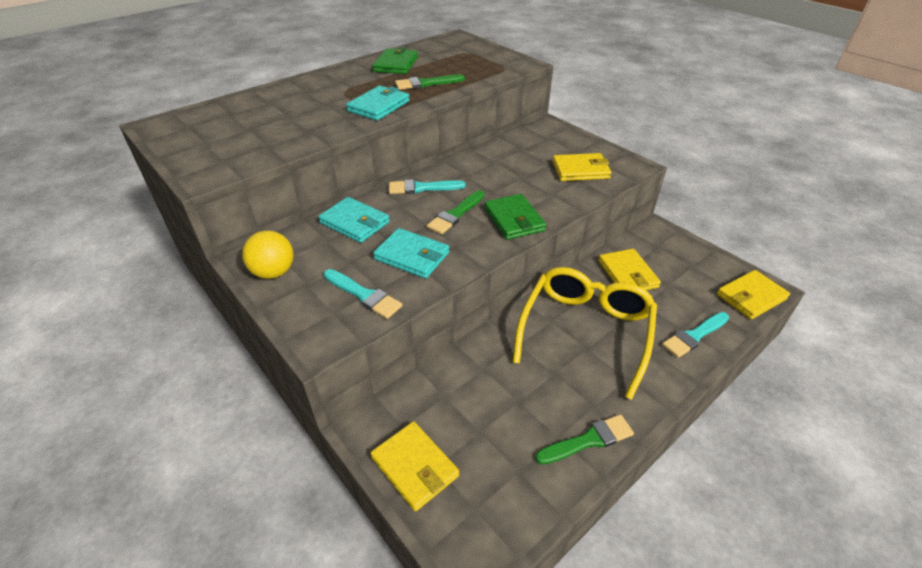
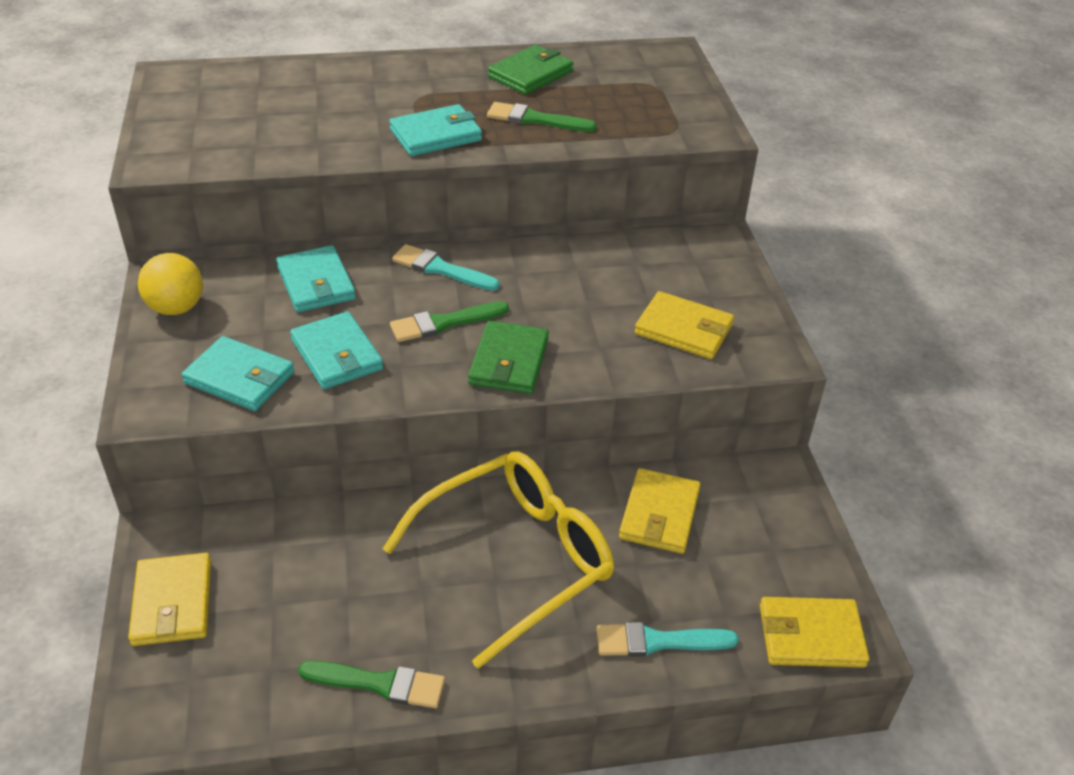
camera: 30 degrees right, 0 degrees up
turquoise brush [324,269,402,319] -> turquoise wallet [182,336,294,411]

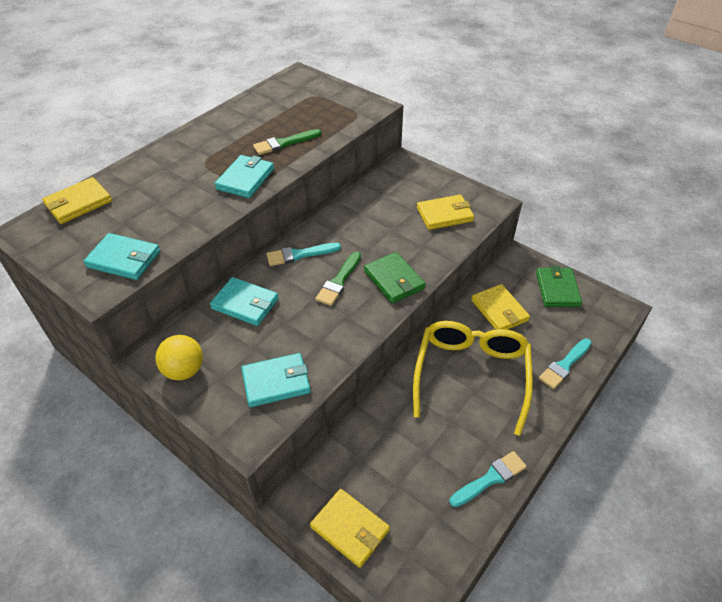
camera: 40 degrees left, 5 degrees up
turquoise wallet [290,311,383,389] -> turquoise wallet moved to [84,233,160,280]
green brush [298,660,445,708] -> turquoise brush [449,451,527,507]
green wallet [488,45,573,95] -> green wallet moved to [536,266,582,307]
yellow wallet [760,597,869,667] -> yellow wallet moved to [42,177,112,224]

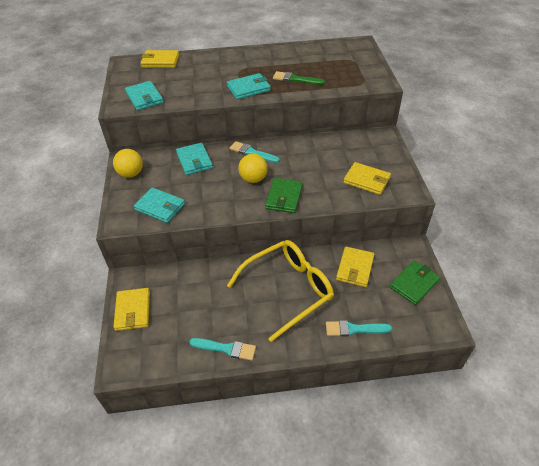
camera: 45 degrees right, 0 degrees up
green brush [315,252,361,306] -> yellow ball [238,154,268,183]

